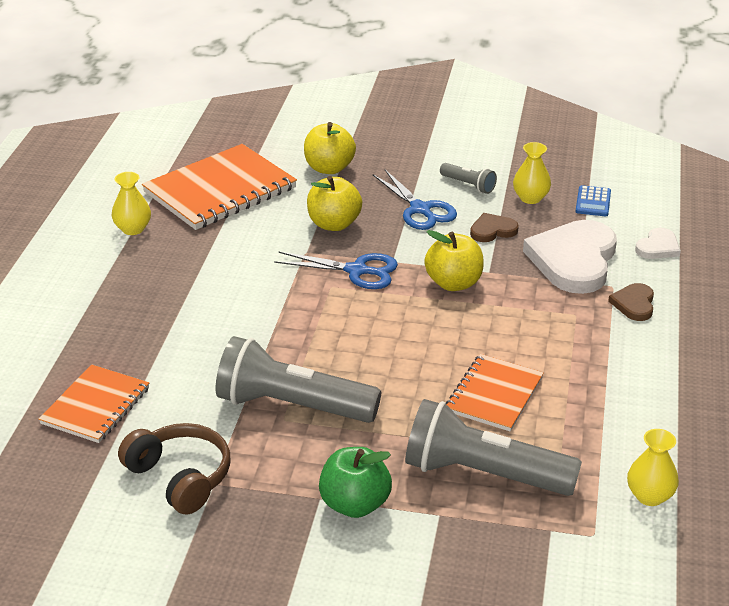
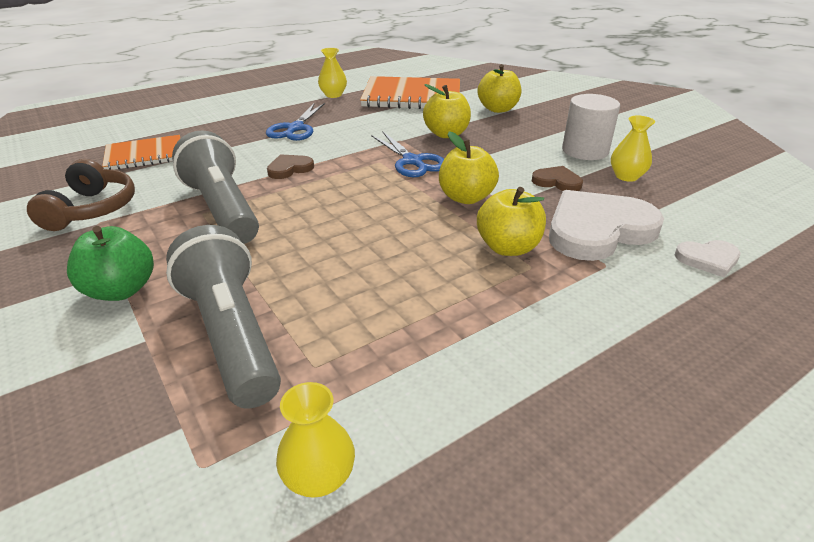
camera: 45 degrees right, 0 degrees up
blue scissors [373,170,457,230] -> blue scissors moved to [266,103,325,141]
grey flashlight [440,163,497,194] -> white cylinder [562,94,620,160]
orange notebook [446,354,544,432] -> none
blue calculator [575,185,611,216] -> none
brown heart [608,283,654,321] -> brown heart moved to [267,154,314,179]
none -> yellow apple [477,187,546,256]

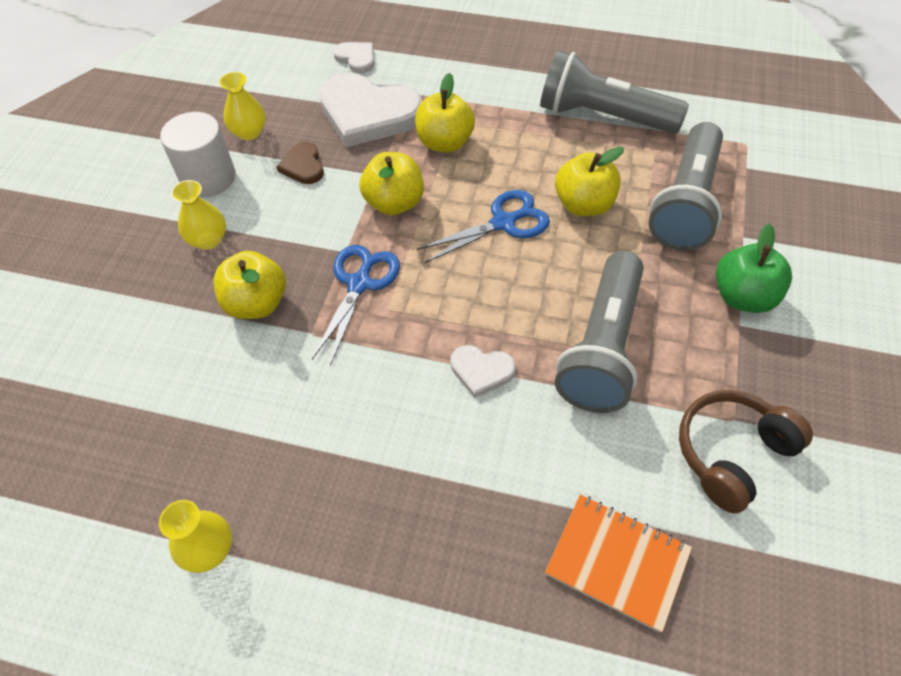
camera: 130 degrees left, 20 degrees up
blue scissors [266,103,325,141] -> blue scissors moved to [417,190,550,263]
brown heart [267,154,314,179] -> white heart [451,345,515,398]
yellow vase [276,382,355,498] -> yellow vase moved to [171,180,226,250]
orange notebook [360,76,460,109] -> none
yellow apple [477,64,521,113] -> yellow apple moved to [555,146,624,216]
none -> grey flashlight [540,50,689,134]

